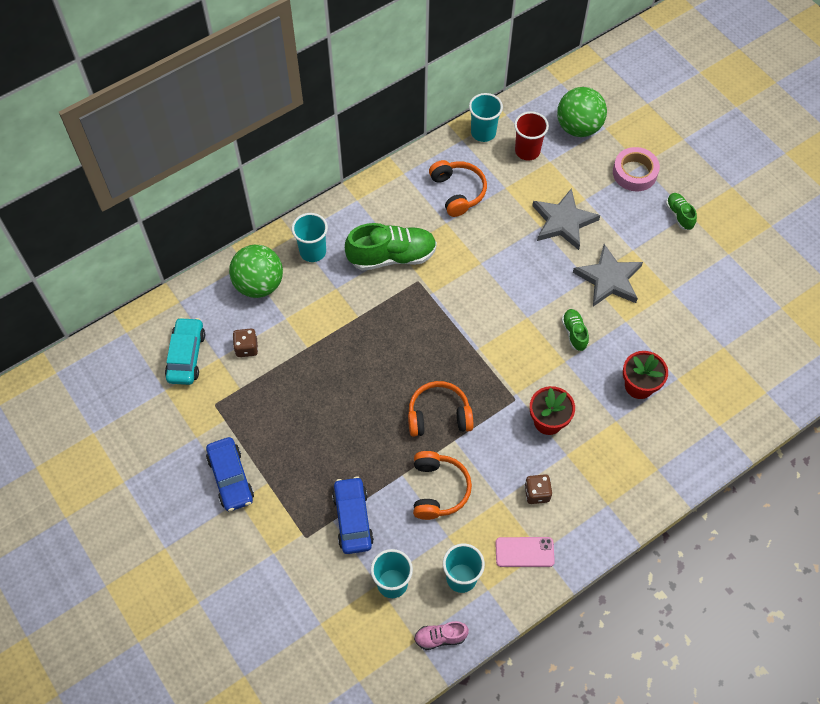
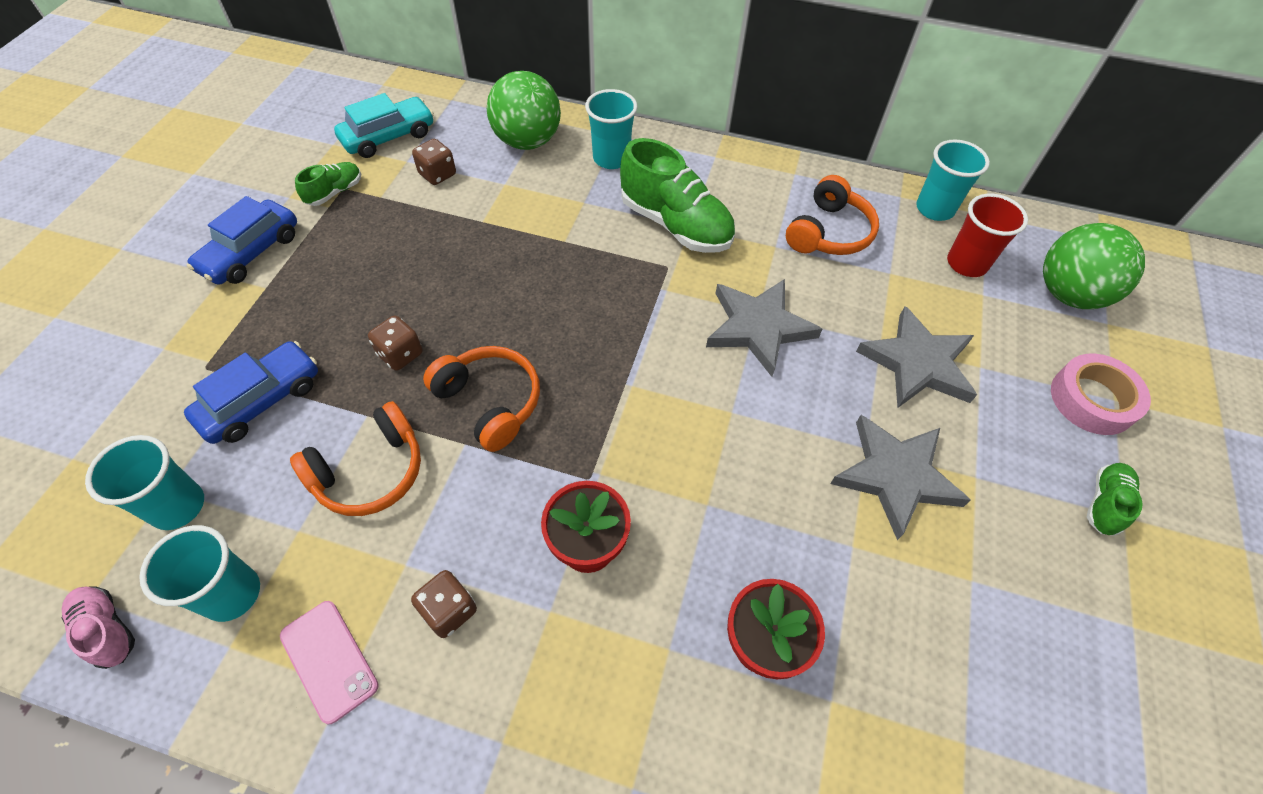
camera: 50 degrees right, 5 degrees down
green shoe [562,309,589,351] -> green shoe moved to [295,162,361,206]
none -> brown dice [368,316,422,371]
none -> grey star [706,279,822,377]

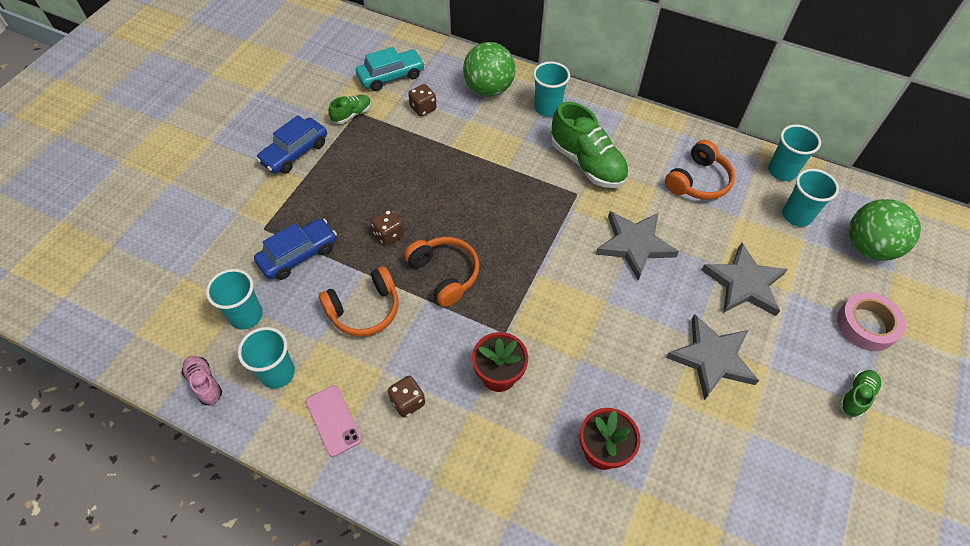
camera: 10 degrees right, 0 degrees up
red cup [947,194,1028,277] -> turquoise cup [782,169,839,227]

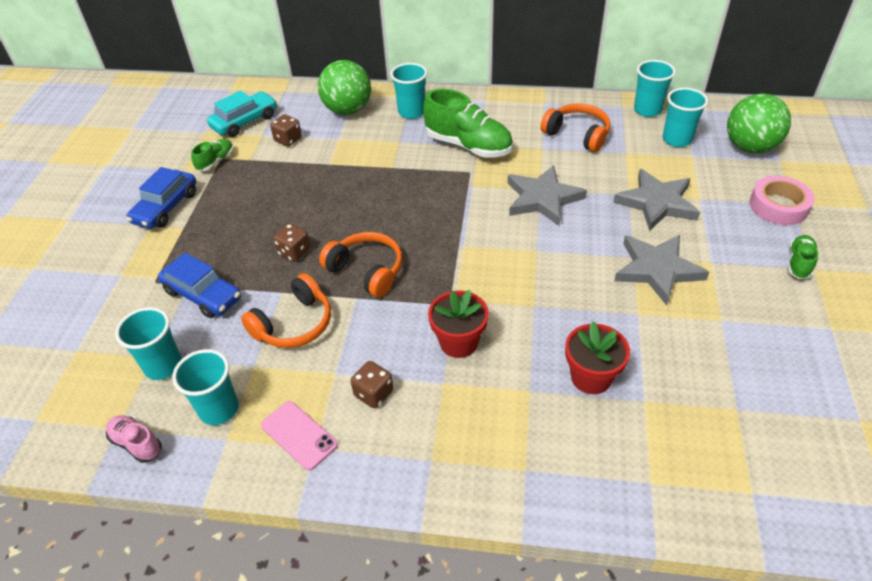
camera: 15 degrees left, 10 degrees down
blue car [254,218,337,280] -> blue car turned 90 degrees clockwise [158,253,241,318]
orange headphones [665,140,735,200] -> orange headphones turned 75 degrees counterclockwise [540,103,610,152]

